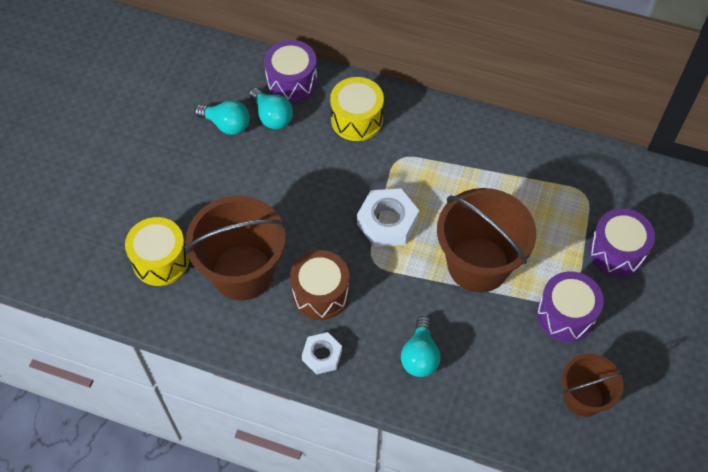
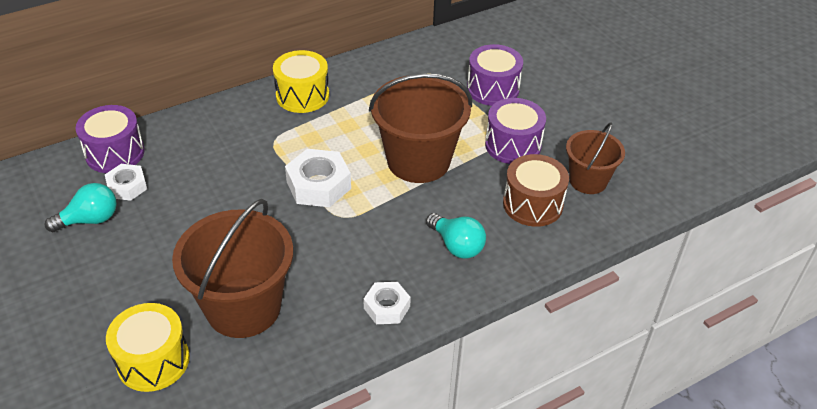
camera: 50 degrees left, 15 degrees down
turquoise light bulb [249,87,293,129] -> white nut [105,164,147,201]
brown drum [290,250,349,320] -> brown drum moved to [503,154,569,227]
yellow drum [330,77,384,141] -> yellow drum moved to [273,50,329,113]

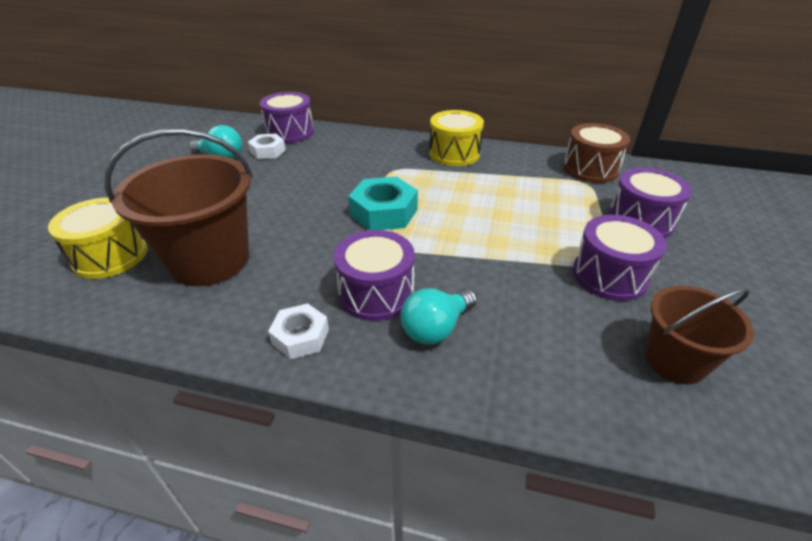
camera: 45 degrees right, 5 degrees down
white nut [285,149,351,207] -> turquoise nut [348,176,418,230]
brown bucket [369,74,472,183] -> none
turquoise light bulb [426,213,486,259] -> turquoise light bulb turned 45 degrees clockwise [401,288,477,344]
brown drum [503,154,569,227] -> brown drum moved to [563,123,630,183]
none -> purple drum [334,230,415,321]

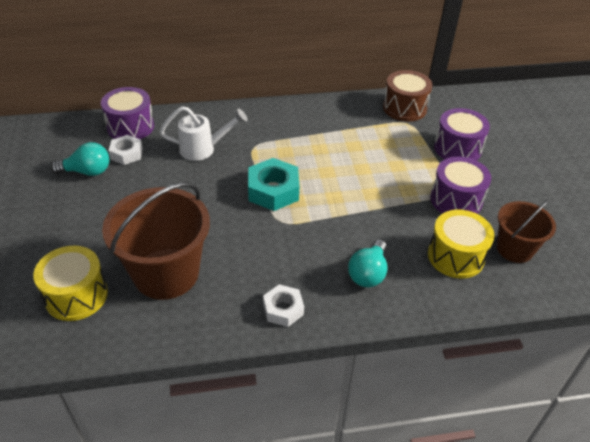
camera: 25 degrees left, 5 degrees up
purple drum [334,230,415,321] -> none
yellow drum [429,110,484,166] -> yellow drum moved to [428,210,494,278]
none -> white watering can [160,106,247,161]

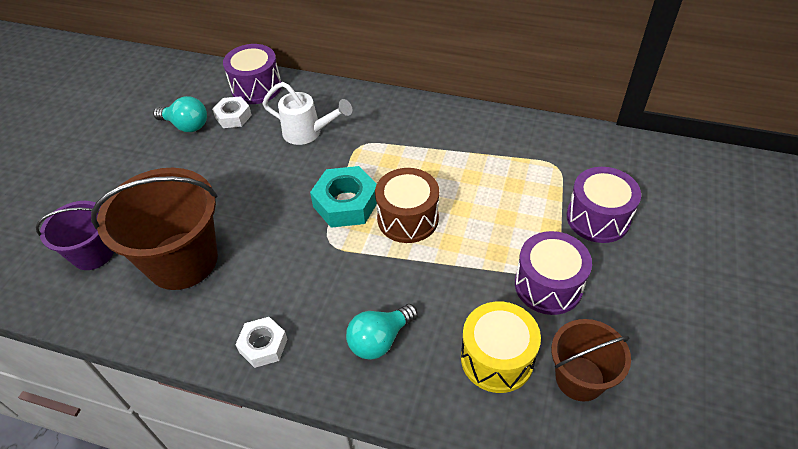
camera: 30 degrees right, 5 degrees up
yellow drum [33,246,108,321] -> purple bucket [36,201,114,270]
brown drum [383,70,432,121] -> brown drum moved to [375,168,439,243]

